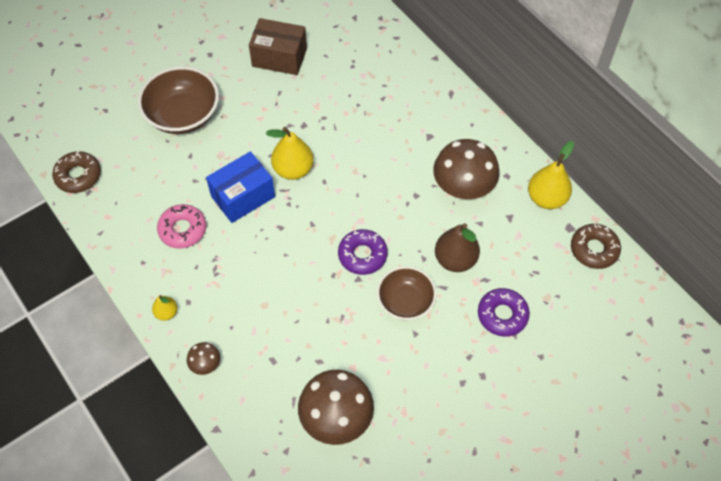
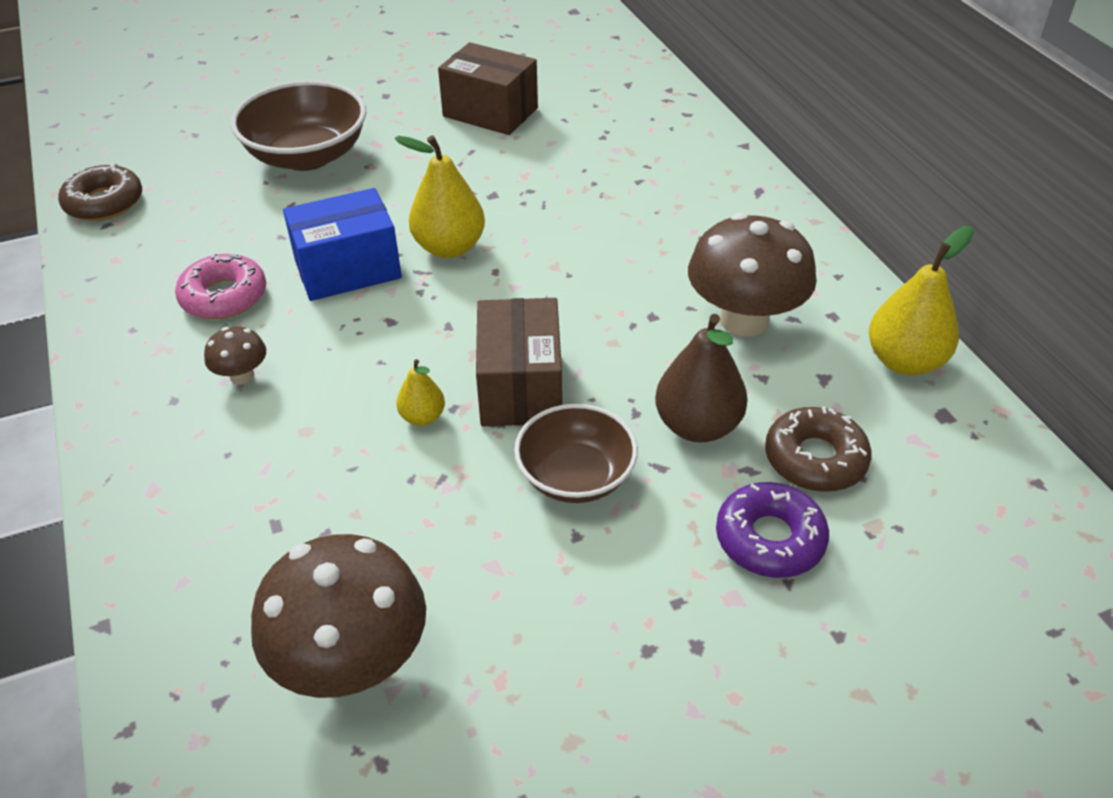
camera: 15 degrees right, 15 degrees down
yellow pear [152,295,177,321] -> yellow pear moved to [396,359,445,426]
brown mushroom [187,342,220,375] -> brown mushroom moved to [204,327,266,384]
purple donut [338,229,388,275] -> brown box [476,298,562,426]
brown donut [571,224,621,269] -> brown donut moved to [765,406,872,492]

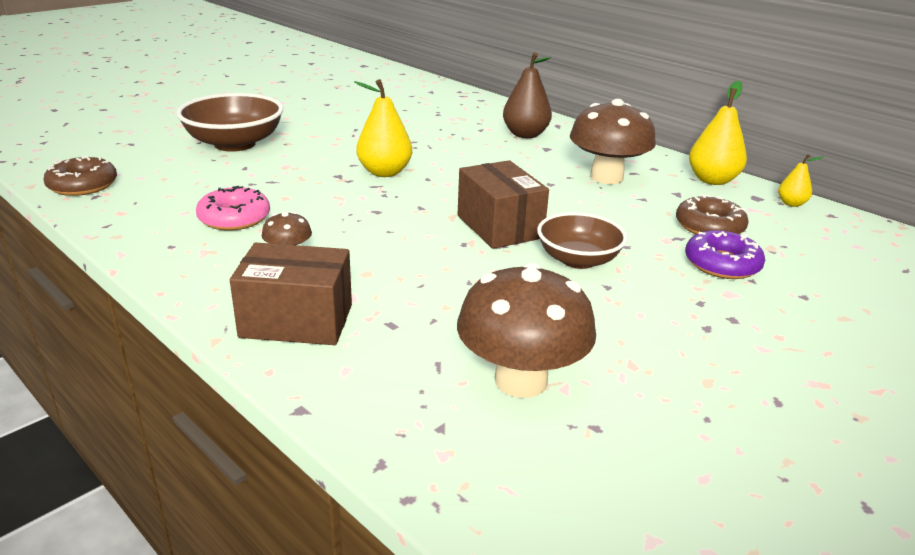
camera: 25 degrees left, 15 degrees down
blue box [283,188,402,301] -> none
yellow pear [396,359,445,426] -> yellow pear moved to [778,154,824,207]
brown box [438,42,538,135] -> brown box moved to [230,242,352,345]
brown pear [655,314,748,443] -> brown pear moved to [503,52,552,138]

